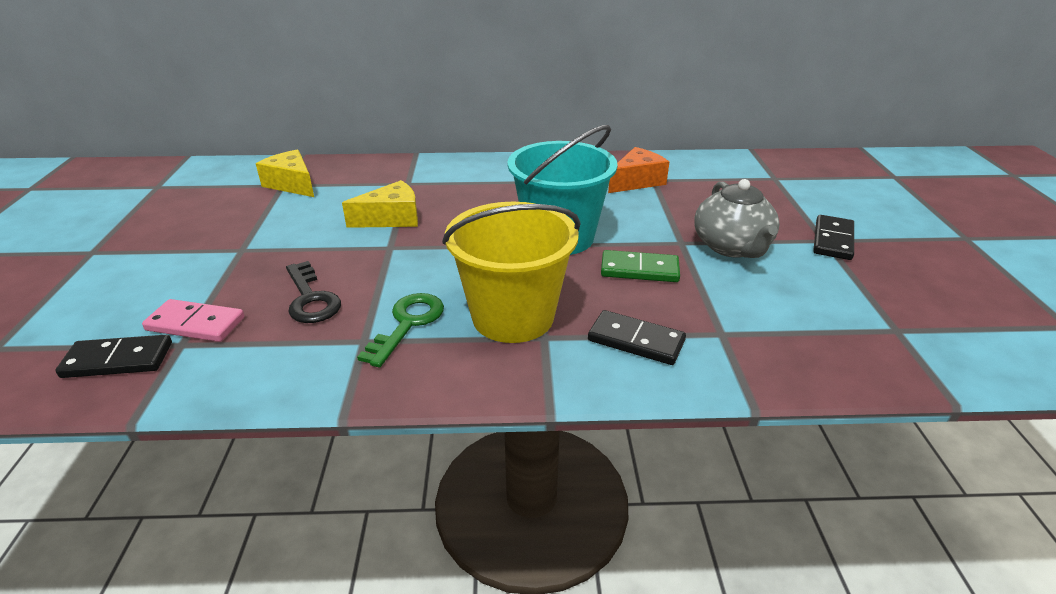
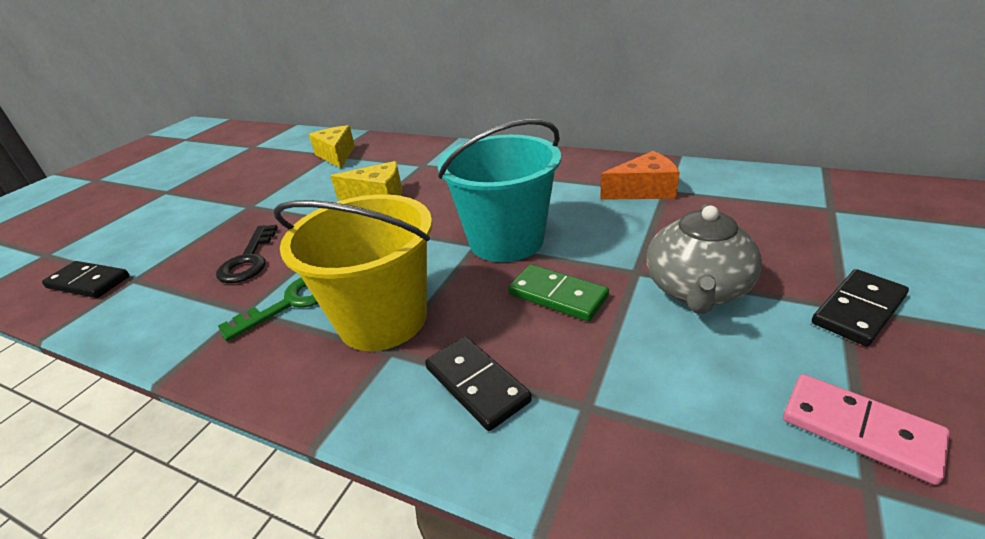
camera: 30 degrees right, 0 degrees up
pink domino [142,299,244,342] -> pink domino moved to [783,374,950,485]

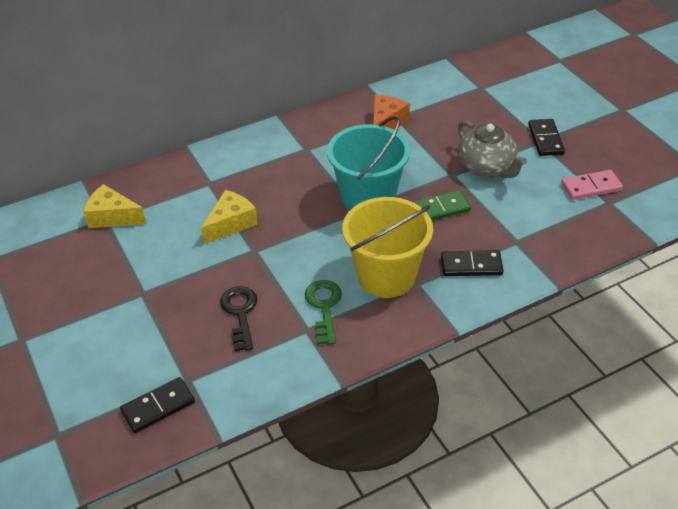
camera: 55 degrees left, 10 degrees up
black key [216,225,278,283] -> black key turned 135 degrees counterclockwise [220,286,257,351]

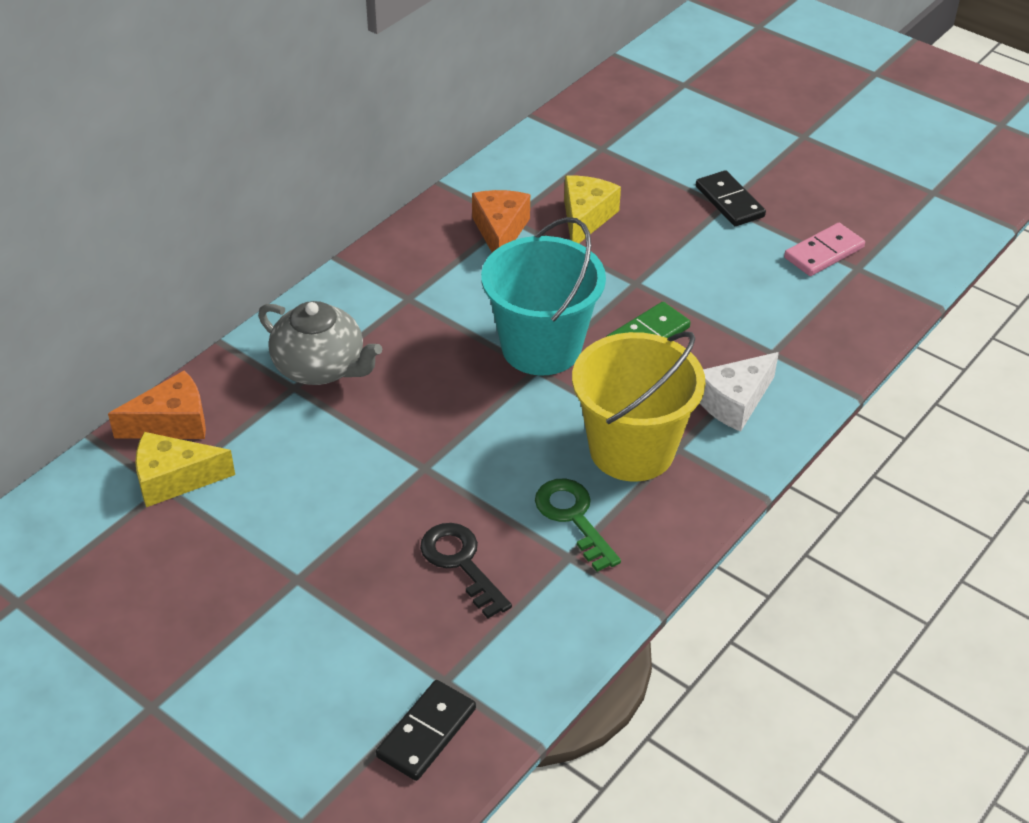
camera: 25 degrees left, 0 degrees up
yellow cheese [201,190,258,244] -> yellow cheese moved to [564,175,621,243]
black domino [441,250,504,276] -> white cheese [700,352,779,432]
grey teapot [457,121,527,178] -> grey teapot moved to [258,301,382,385]
none -> orange cheese [108,370,206,439]

